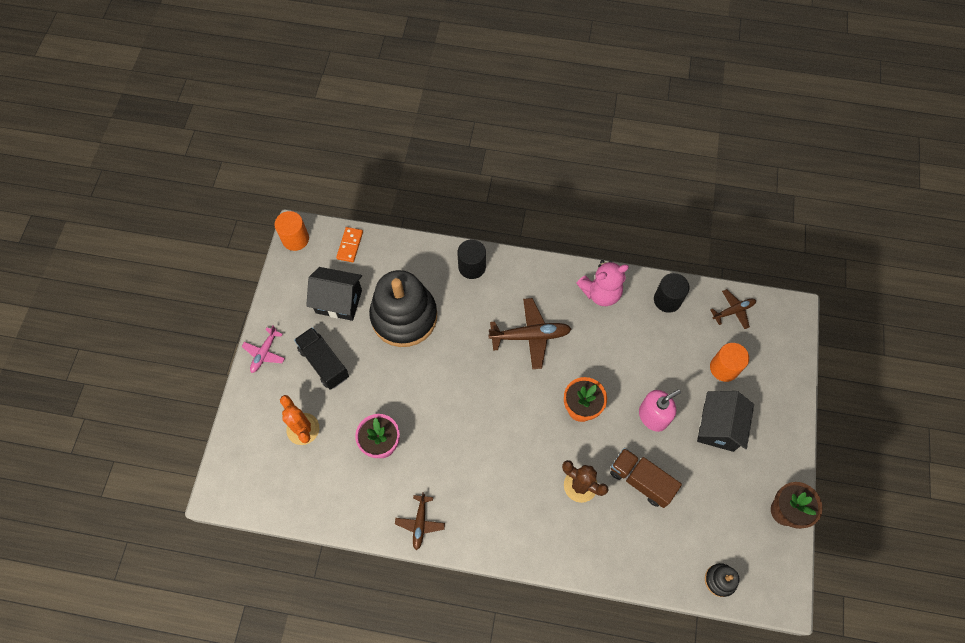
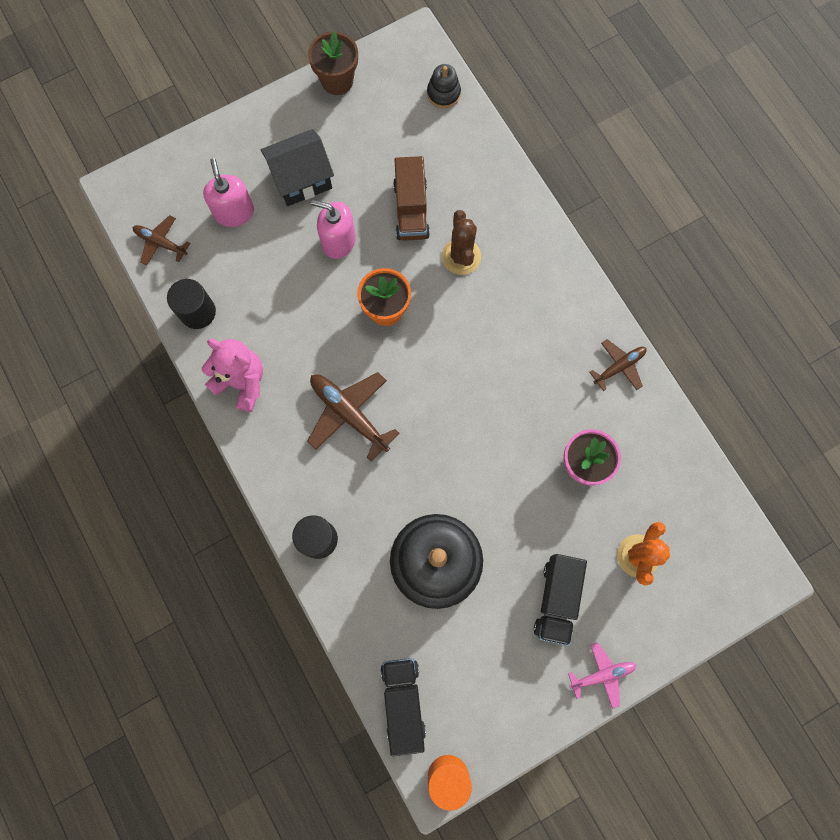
camera: 130 degrees left, 10 degrees up
black house [306,267,362,321] -> none
orange domino [336,227,363,262] -> black truck [381,658,426,756]
orange cylinder [710,343,749,382] -> pink soap dispenser [203,158,254,227]

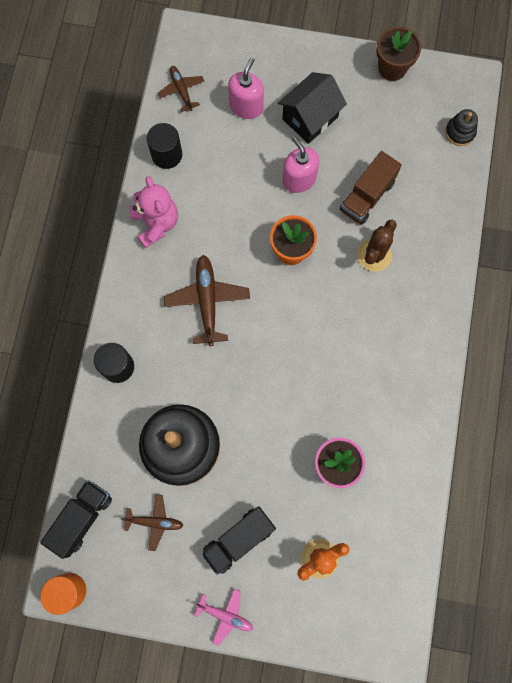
camera: 40 degrees right, 0 degrees up
black house [260,129,334,206] -> black house turned 60 degrees counterclockwise [278,72,347,144]
brown plane [590,339,647,391] -> brown plane moved to [121,494,184,551]

